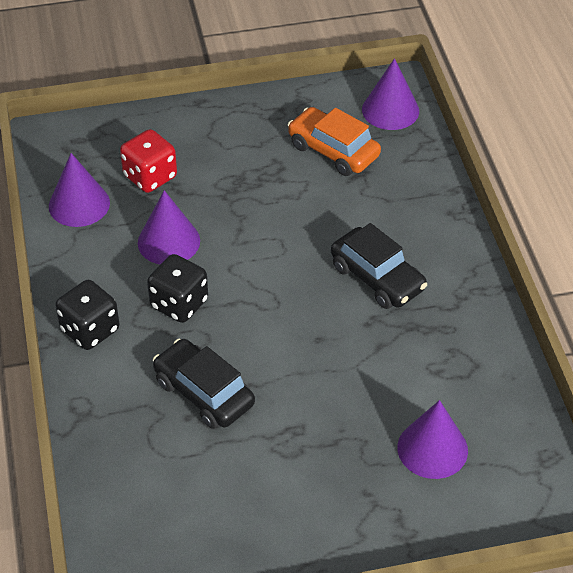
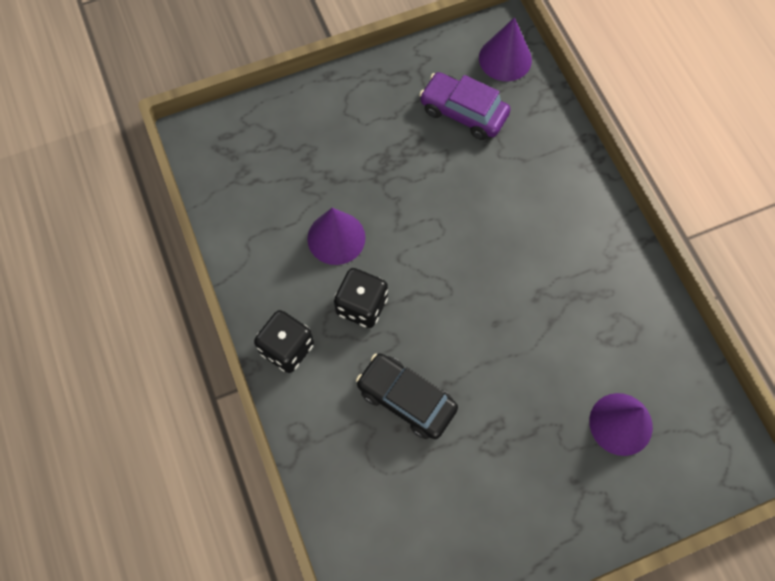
camera: 10 degrees left, 20 degrees up
purple cone [49,153,110,227] -> none
red dice [120,129,177,193] -> none
orange car [288,107,381,176] -> purple car [419,72,511,140]
black car [331,223,427,309] -> none

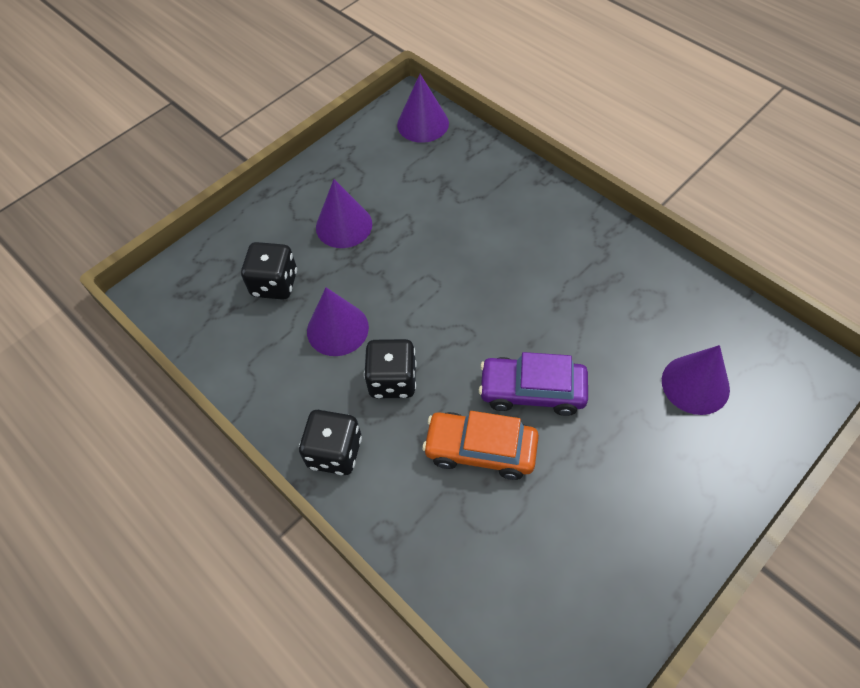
camera: 20 degrees left, 10 degrees down
black car [356,353,458,439] -> orange car [422,411,539,480]
purple car [419,72,511,140] -> purple car moved to [479,352,588,416]
none -> black dice [241,242,297,300]
none -> purple cone [316,179,372,248]

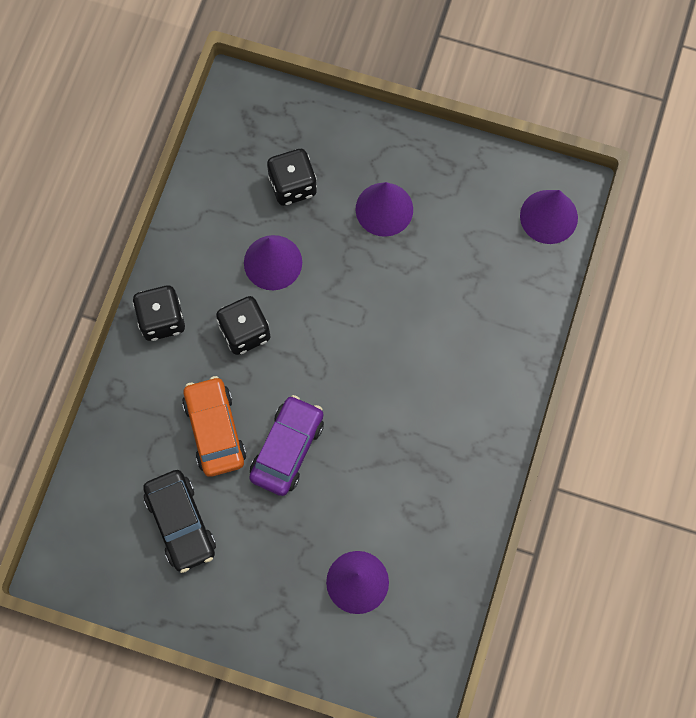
camera: 60 degrees right, 15 degrees up
purple car [479,352,588,416] -> purple car turned 45 degrees clockwise [249,395,324,496]
none -> black car [143,470,216,573]

